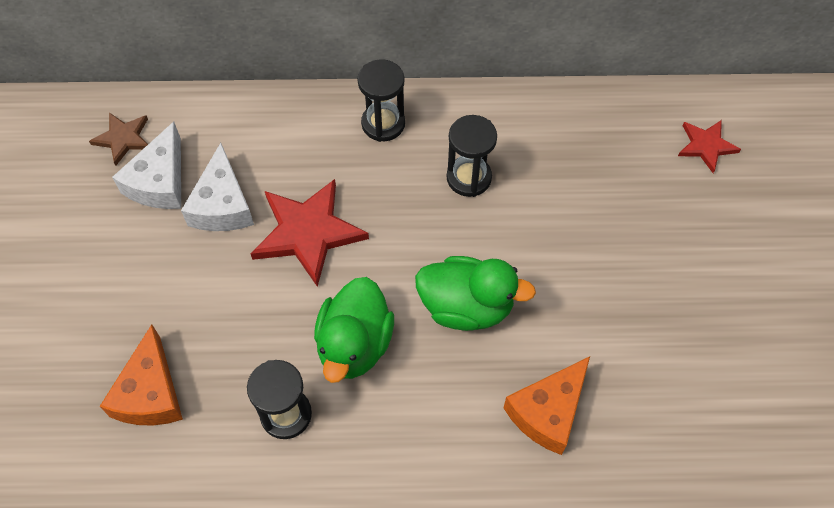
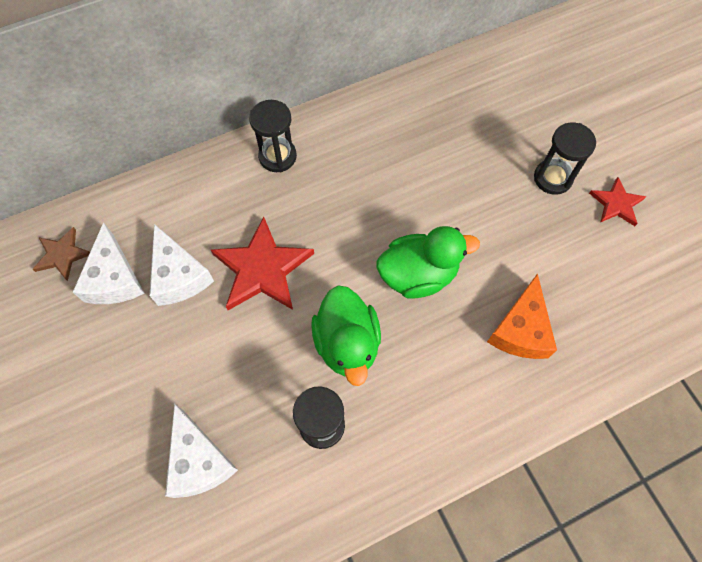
camera: 25 degrees left, 5 degrees up
orange cheese [100,324,183,426] -> white cheese [165,404,238,498]
black hourglass [447,115,497,197] -> black hourglass moved to [534,123,596,195]
red star [678,120,741,173] -> red star moved to [589,177,647,226]

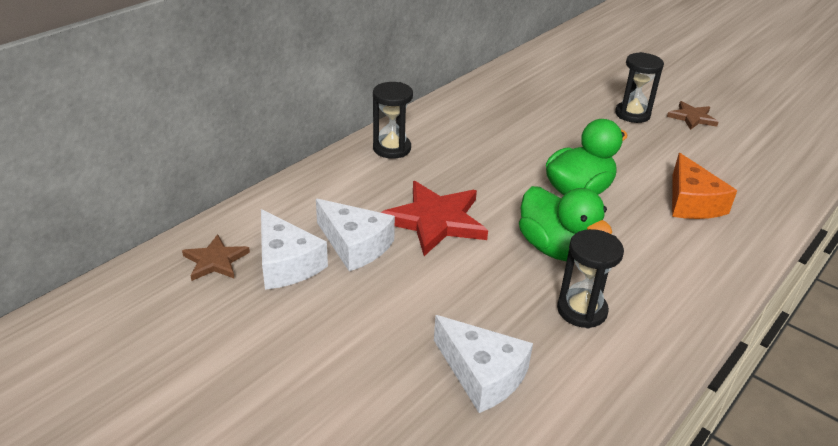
camera: 25 degrees left, 30 degrees down
red star [589,177,647,226] -> brown star [667,101,719,130]

